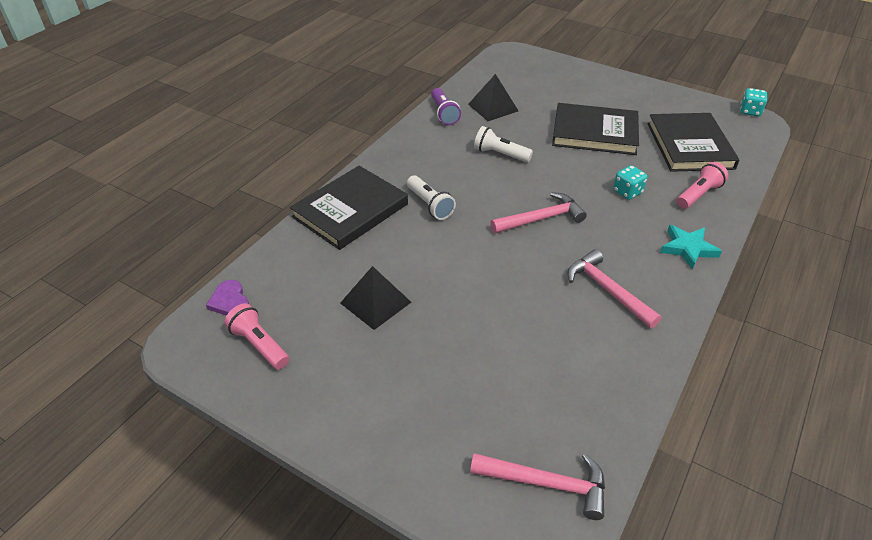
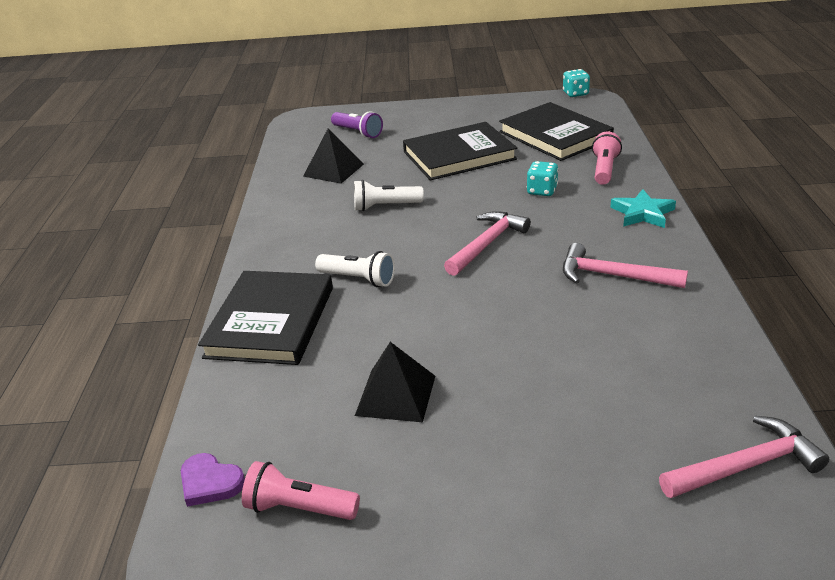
camera: 30 degrees left, 10 degrees down
purple flashlight [431,88,461,125] -> purple flashlight moved to [331,111,383,138]

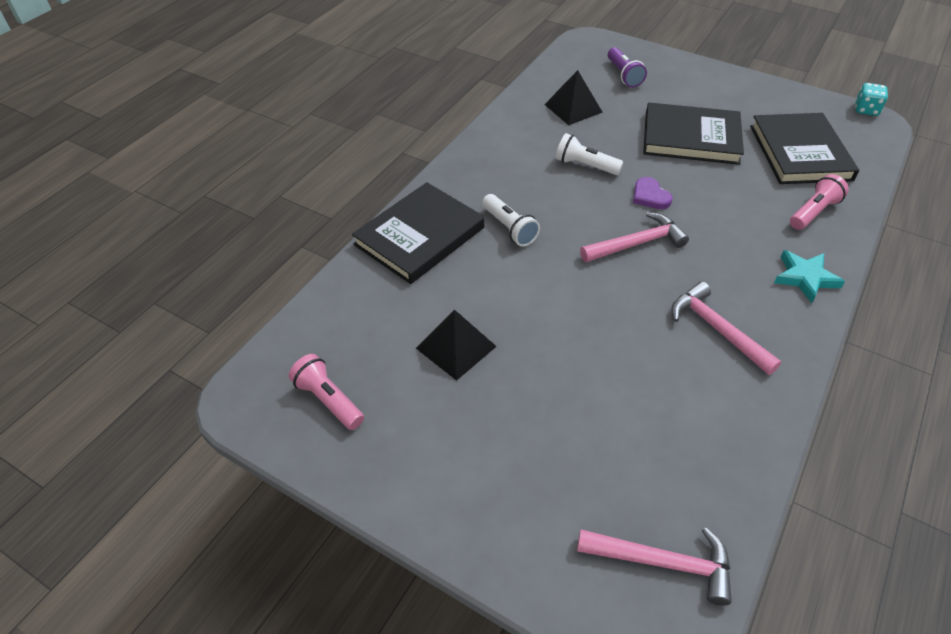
camera: 30 degrees right, 15 degrees up
purple heart [181,453,245,507] -> purple heart moved to [633,177,673,209]
turquoise dice [527,161,559,196] -> none

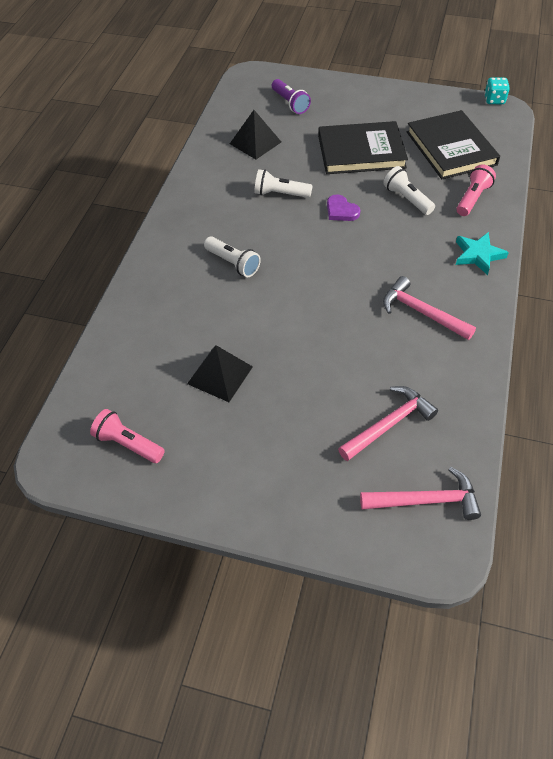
camera: 15 degrees left, 5 degrees up
black book [352,182,485,284] -> none
pink hammer [580,212,689,262] -> pink hammer moved to [338,386,438,461]
none -> white flashlight [383,166,435,215]

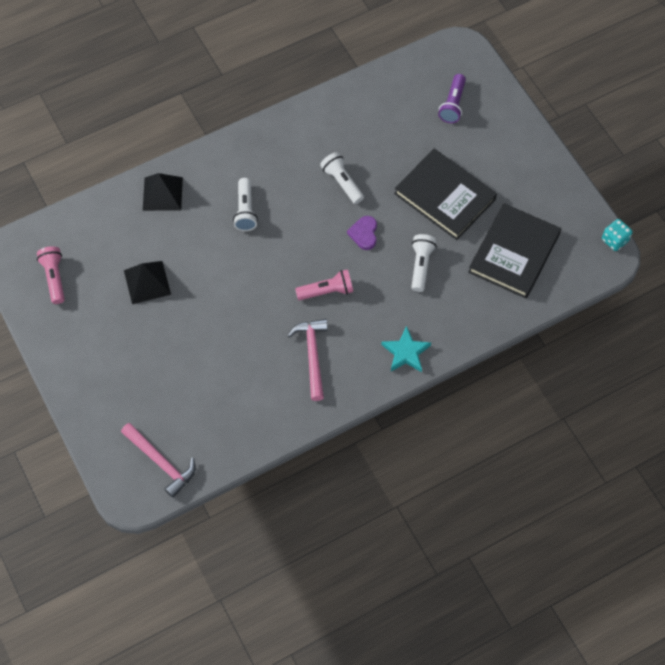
camera: 45 degrees right, 10 degrees up
black pyramid [230,110,281,159] -> black pyramid moved to [143,173,183,211]
pink hammer [338,386,438,461] -> none
pink flashlight [457,165,496,216] -> pink flashlight moved to [295,269,353,300]

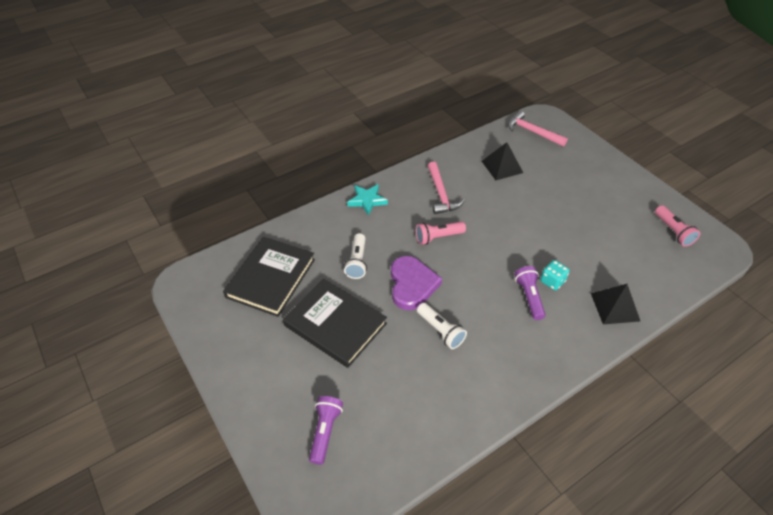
camera: 175 degrees right, 15 degrees down
black pyramid [124,261,171,304] -> black pyramid moved to [482,142,523,180]
white flashlight [233,178,258,231] -> purple flashlight [514,266,546,320]
purple heart [347,216,377,250] -> purple heart [391,256,442,310], size x1.79
turquoise dice [602,219,632,251] -> turquoise dice moved to [540,260,570,290]

